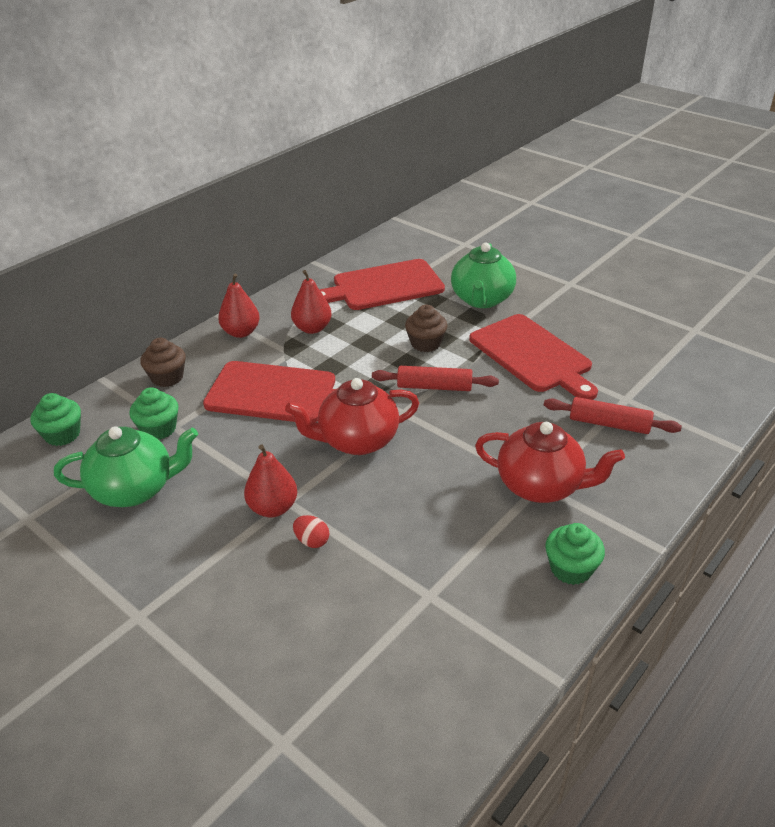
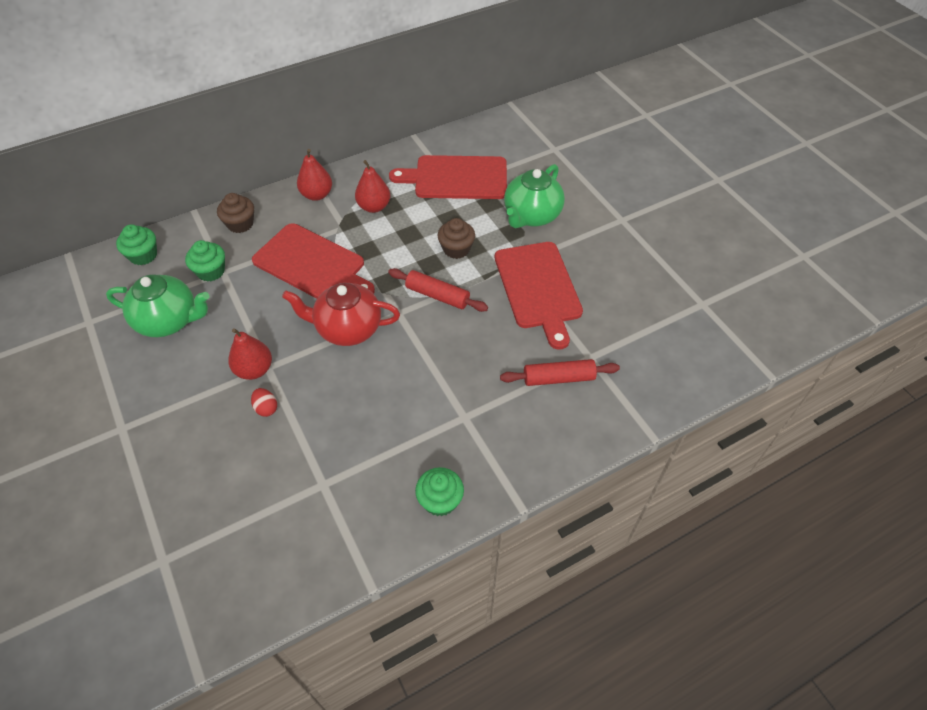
camera: 20 degrees right, 15 degrees up
red teapot [475,422,625,503] -> none
red rolling pin [544,397,682,434] -> red rolling pin turned 45 degrees counterclockwise [500,359,620,386]

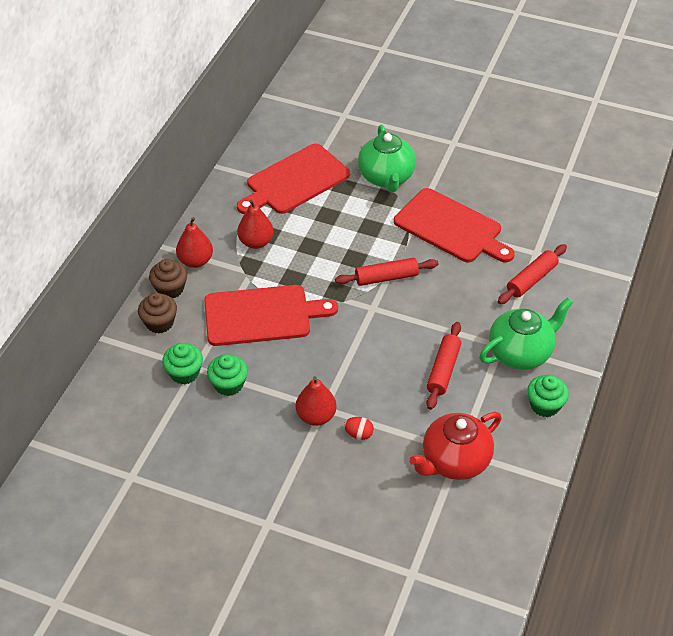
camera: 40 degrees left, 5 degrees down
green teapot [106,275,209,337] -> green teapot moved to [479,298,573,370]
green cupcake [116,224,157,265] -> green cupcake moved to [207,354,248,396]
red teapot [282,283,400,346] -> red teapot moved to [409,412,502,480]
brown cupcake [438,218,475,259] -> brown cupcake moved to [149,259,187,298]
none -> red rolling pin [426,322,461,410]

